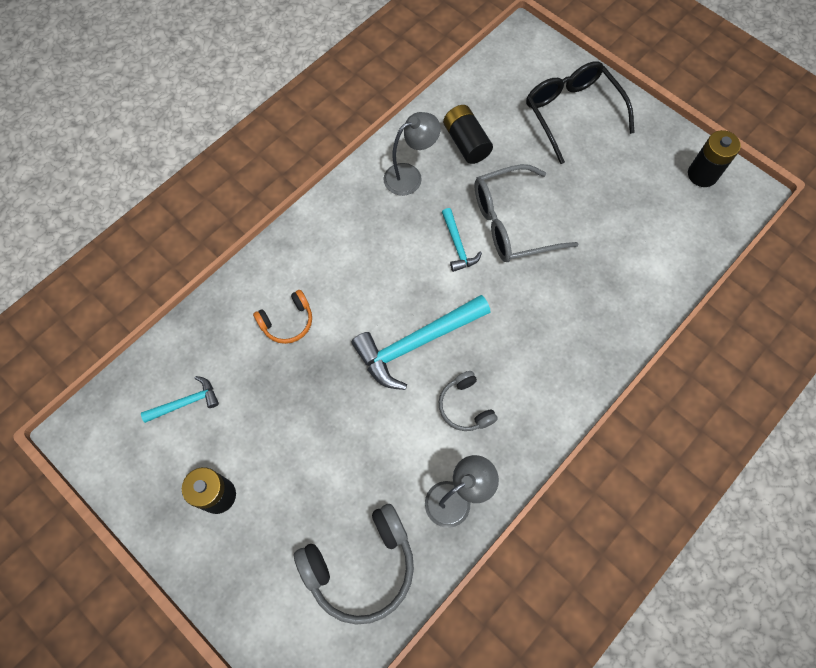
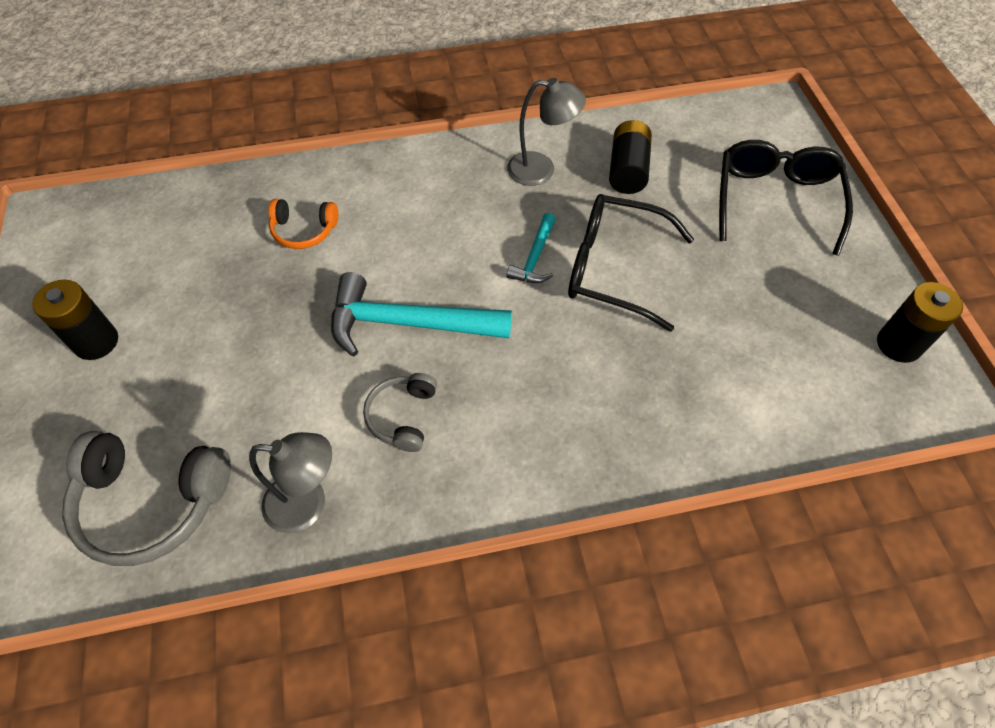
camera: 35 degrees right, 10 degrees down
turquoise hammer [141,376,219,423] -> none
grey glasses [474,164,579,262] -> black glasses [568,194,694,332]

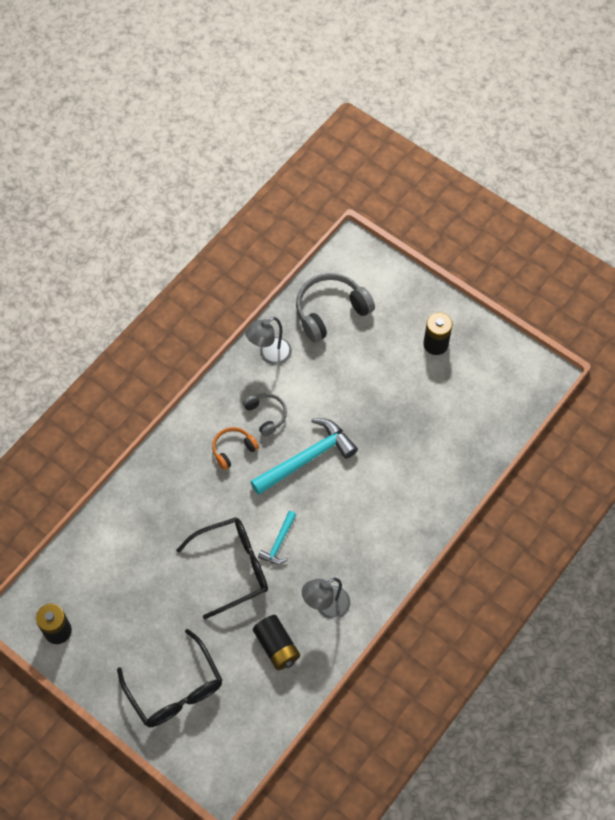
camera: 140 degrees right, 5 degrees up
orange headphones [269,199,338,249] -> orange headphones moved to [212,427,259,470]
turquoise hammer [506,213,556,283] -> turquoise hammer turned 135 degrees counterclockwise [258,511,296,564]

